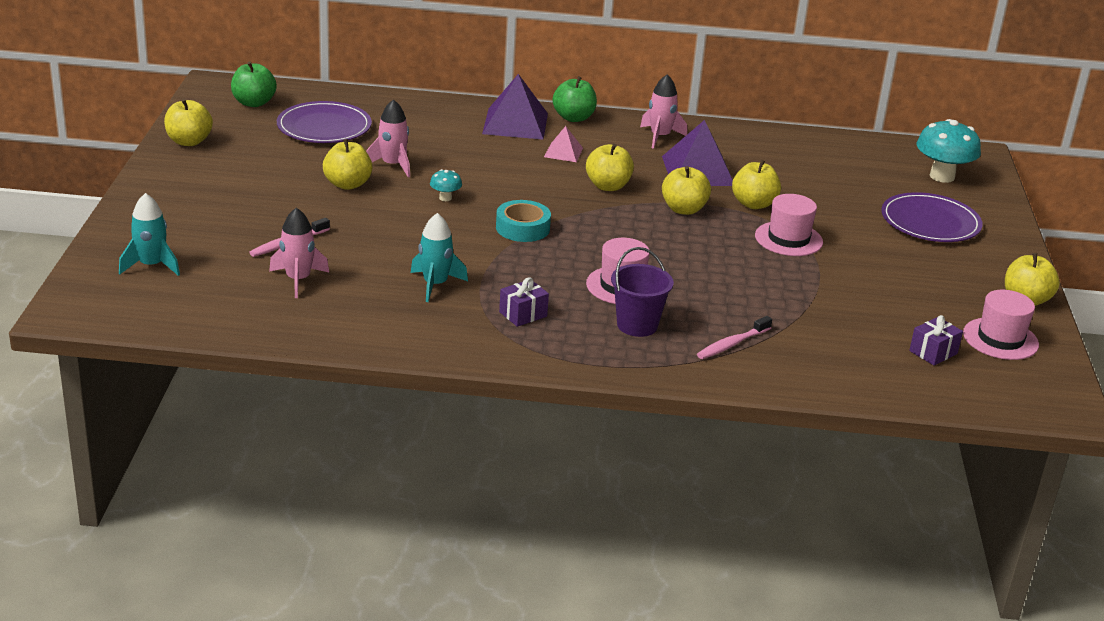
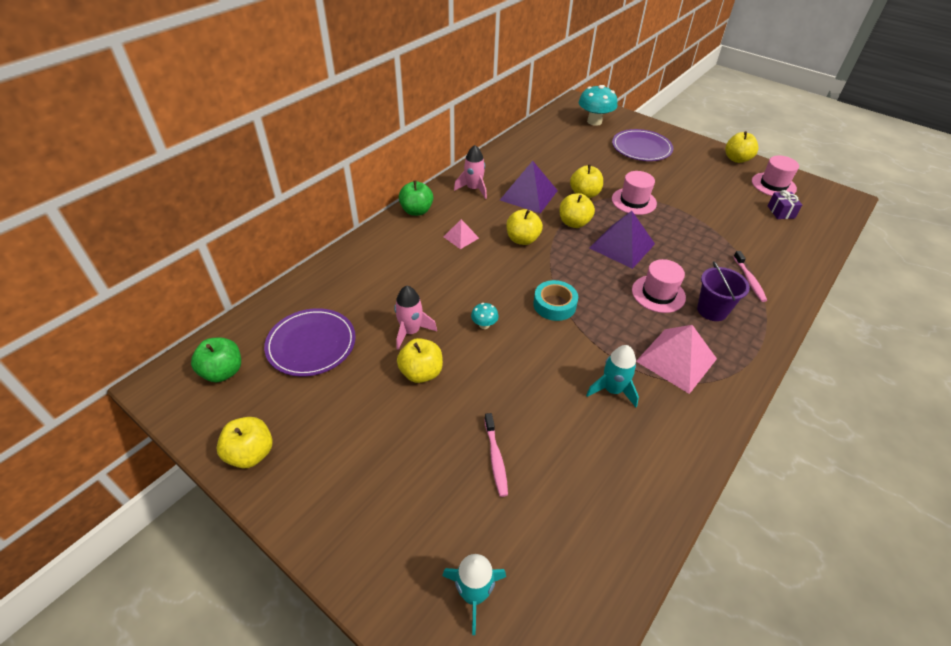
camera: 55 degrees left, 15 degrees up
pink rocket [269,208,329,298] -> none
purple pyramid [482,74,548,140] -> purple pyramid moved to [589,211,655,269]
purple gift [499,277,549,327] -> pink pyramid [636,325,717,394]

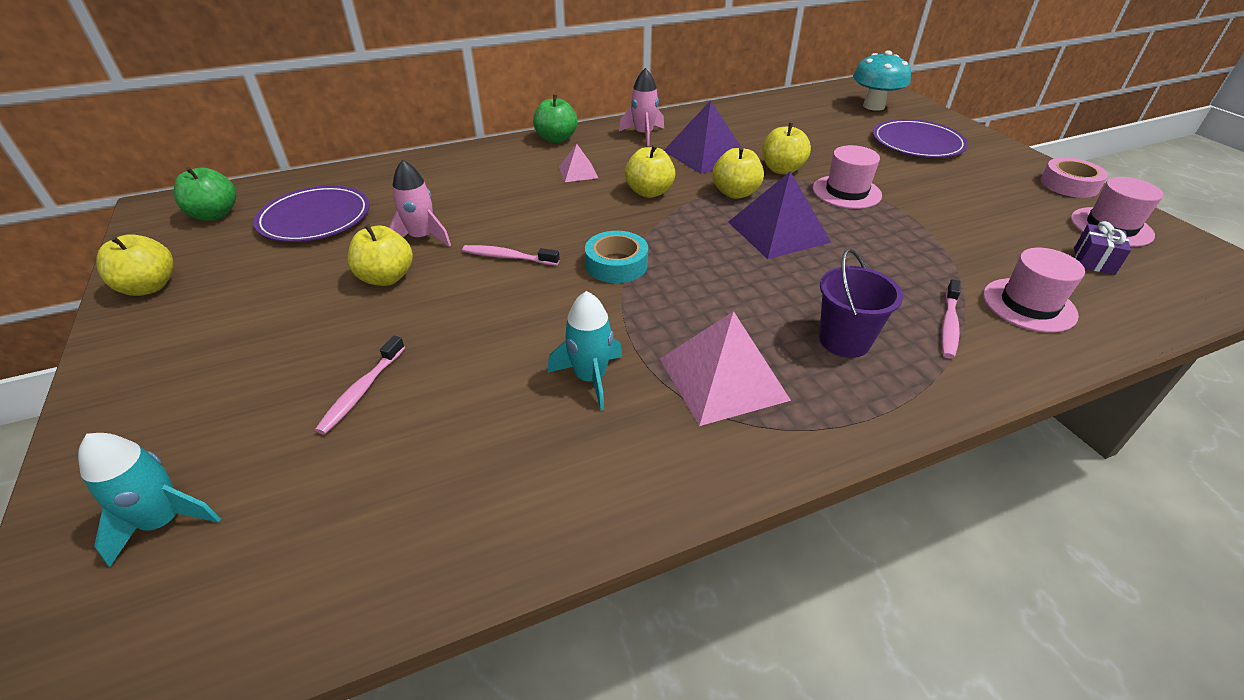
camera: 30 degrees right, 5 degrees down
turquoise mushroom [471,303,499,329] -> pink toothbrush [462,245,560,265]
pink hat [632,259,686,313] -> pink hat moved to [983,248,1085,333]
yellow apple [725,131,758,163] -> pink tape [1040,157,1108,198]

